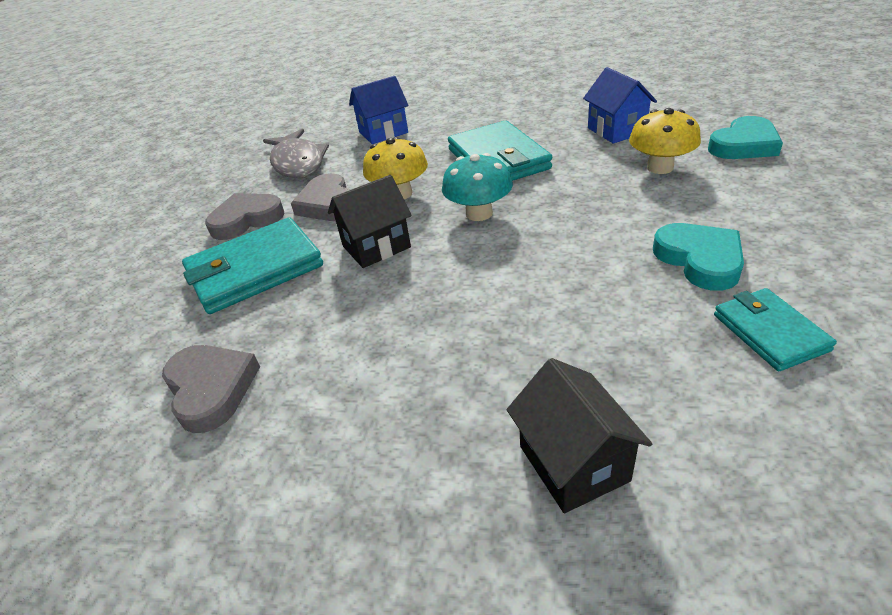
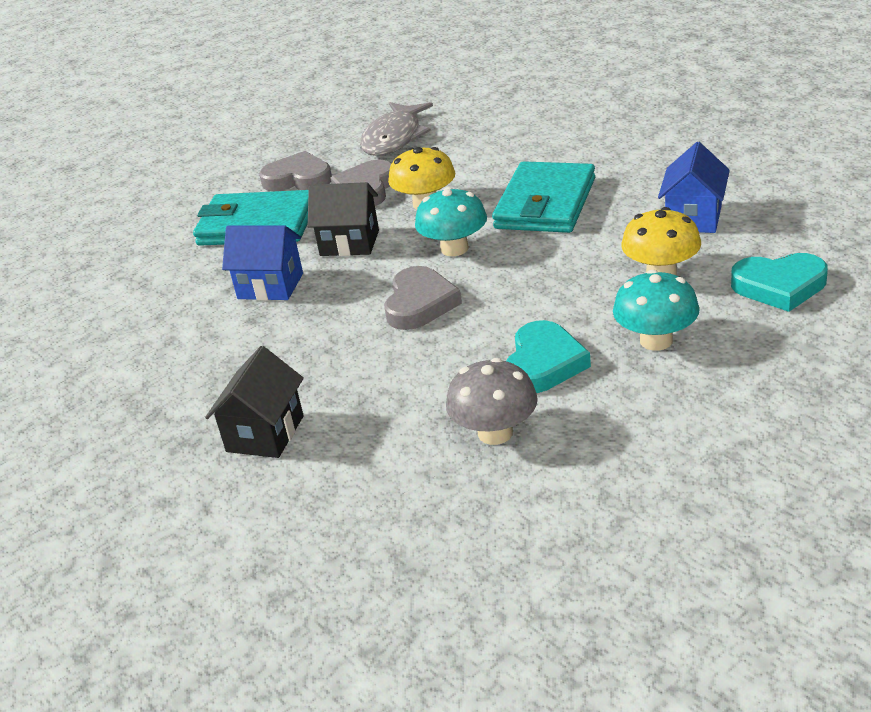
camera: 40 degrees right, 5 degrees down
grey heart [162,345,260,433] -> grey heart moved to [384,266,462,330]
blue house [349,76,409,144] -> blue house moved to [222,225,303,300]
turquoise wallet [714,288,837,371] -> grey mushroom [446,358,538,445]
none -> turquoise mushroom [613,270,700,351]

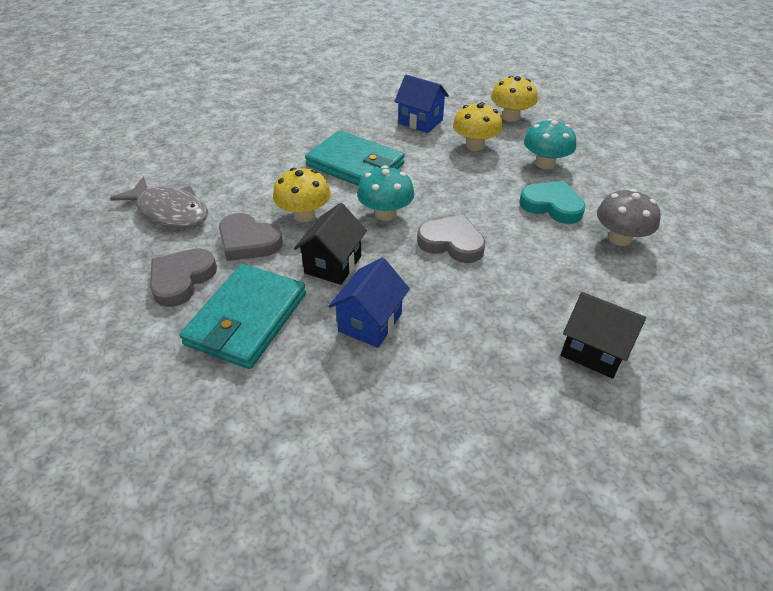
camera: 80 degrees left, 10 degrees up
turquoise heart [731,253,828,312] -> yellow mushroom [491,76,538,122]

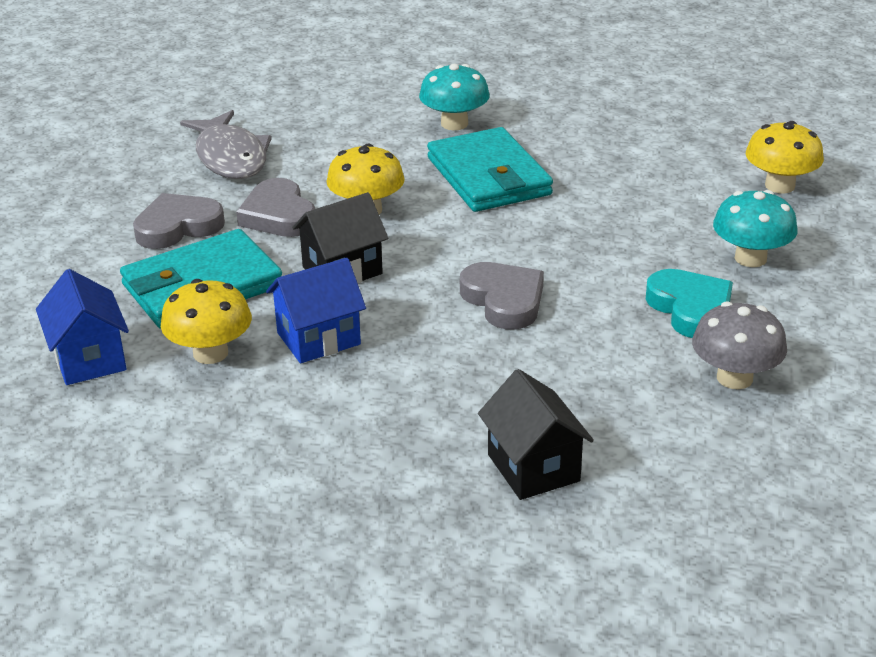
camera: 35 degrees right, 10 degrees down
turquoise mushroom [357,165,414,221] -> turquoise mushroom moved to [419,64,490,131]
blue house [394,75,449,133] -> blue house moved to [36,269,129,385]
yellow mushroom [453,102,503,151] -> yellow mushroom moved to [161,279,252,364]

